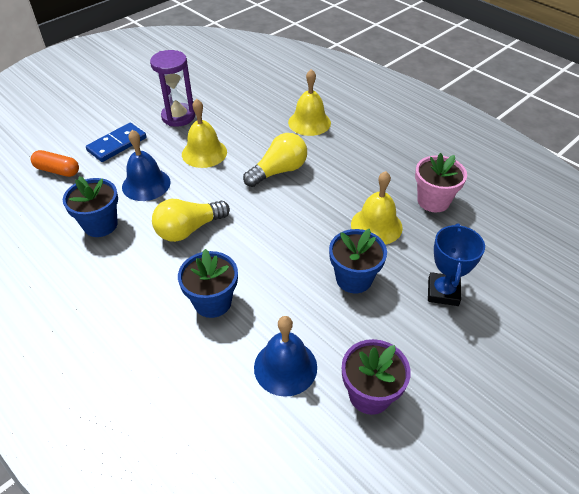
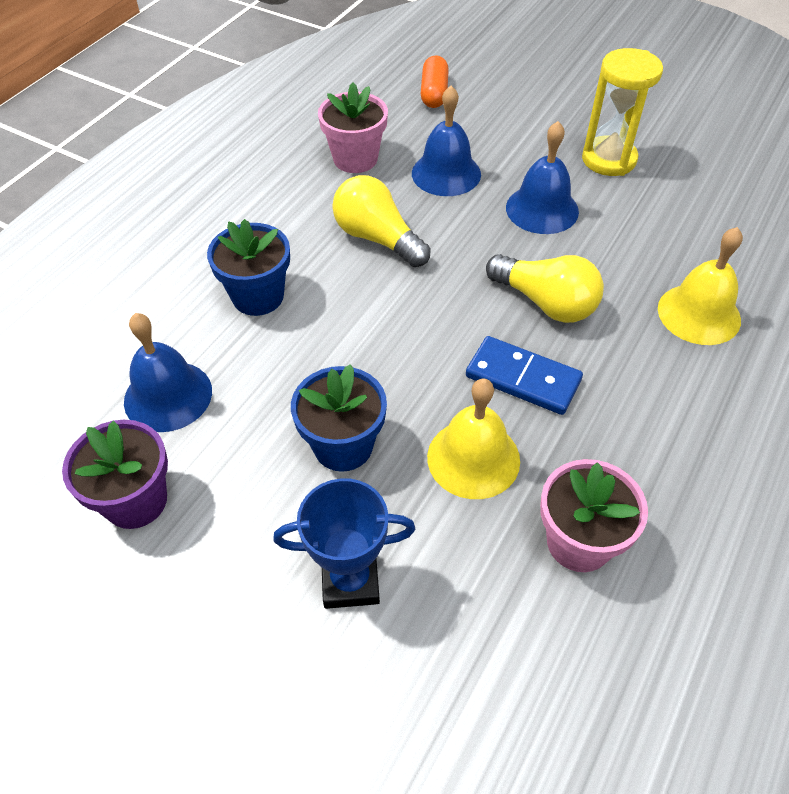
camera: 75 degrees right, 5 degrees up
blue flower pot [63,176,118,237] -> pink flower pot [318,82,388,173]
blue domino [86,123,147,162] -> blue domino moved to [466,336,583,415]
purple hourglass [150,50,195,126] -> yellow hourglass [582,48,663,176]
yellow bell [182,99,227,168] -> blue bell [506,121,579,234]

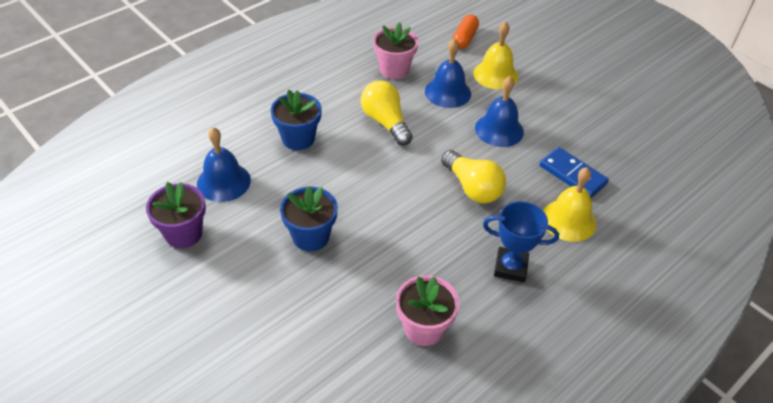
camera: 15 degrees right, 5 degrees down
blue trophy [273,478,416,609] -> blue trophy moved to [483,201,559,282]
yellow bell [427,378,520,499] -> yellow bell moved to [473,21,518,89]
blue domino [466,336,583,415] -> blue domino moved to [540,147,609,198]
yellow hourglass [582,48,663,176] -> none

